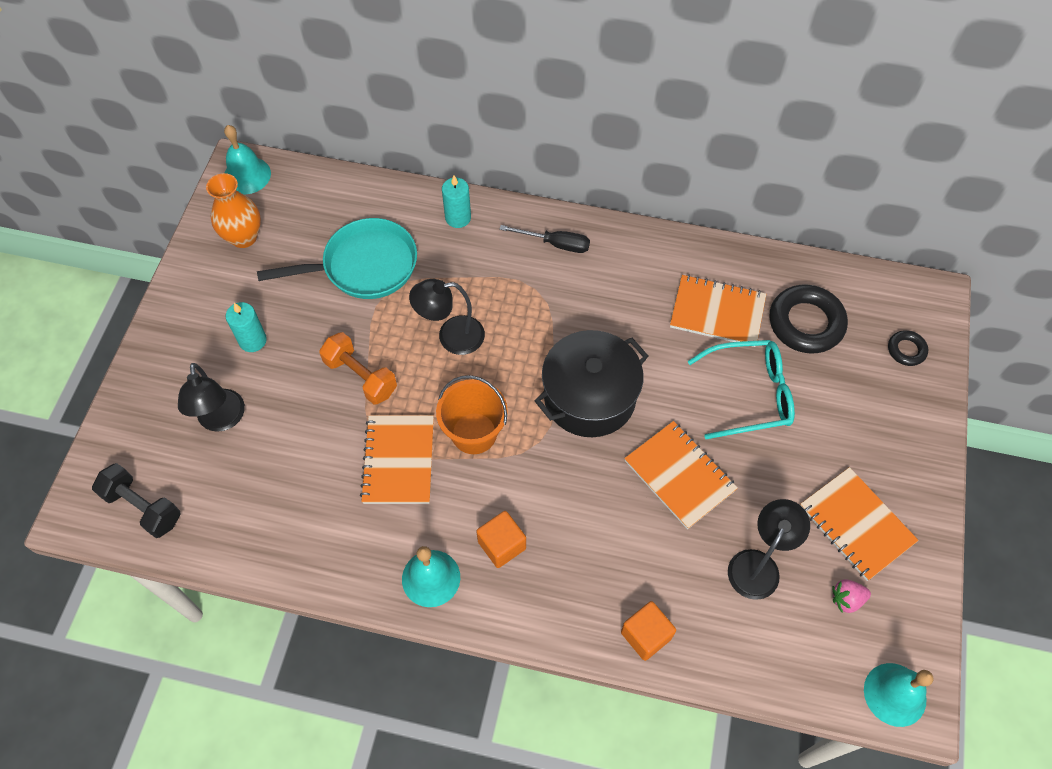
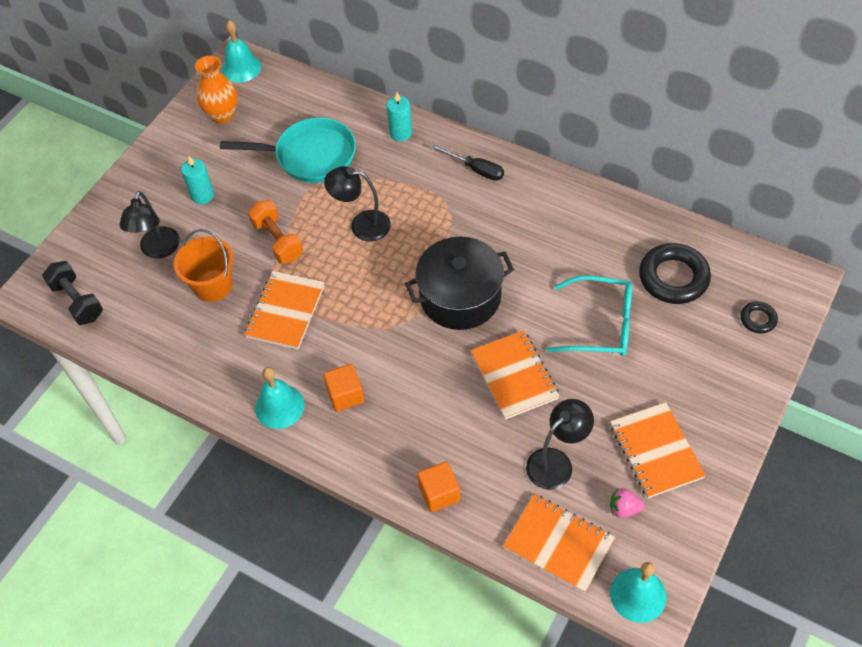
camera: 20 degrees right, 5 degrees down
orange bucket [436,375,508,454] -> orange bucket moved to [174,229,234,302]
orange notebook [670,275,766,347] -> orange notebook moved to [503,494,615,593]

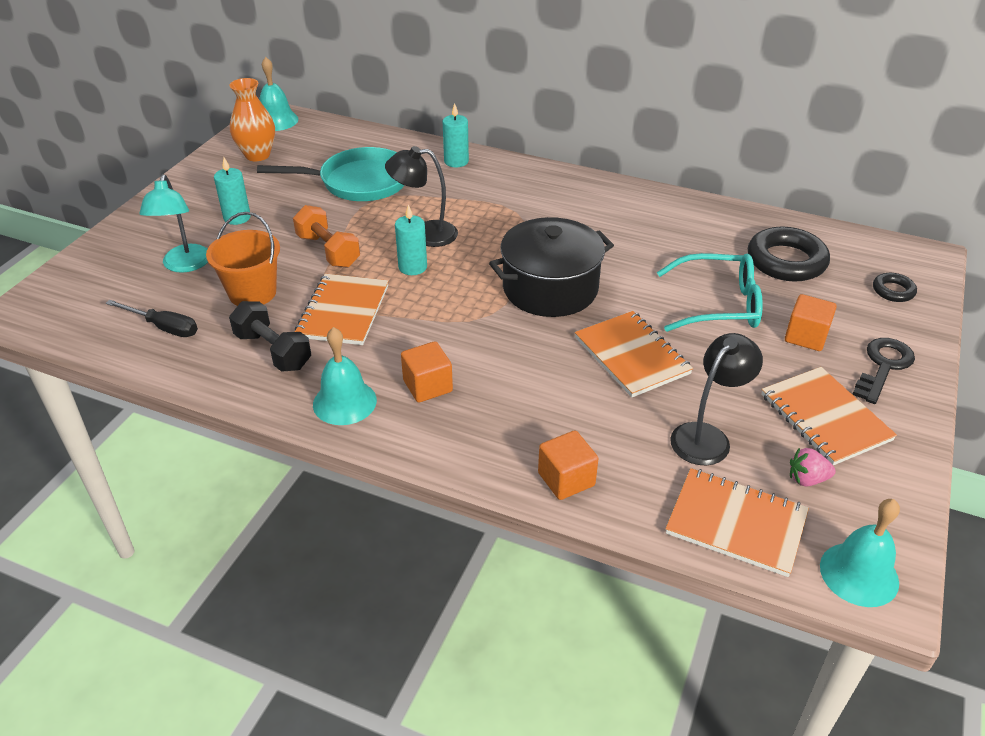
camera: 10 degrees left, 15 degrees down
black dumbbell [42,261,103,325] -> black dumbbell moved to [229,301,311,372]
black lamp [120,191,180,259] -> turquoise lamp [140,174,208,273]
black screwdriver [431,145,504,181] -> black screwdriver moved to [106,300,198,337]
none -> turquoise candle [395,204,427,275]
none -> orange cube [785,294,837,351]
none -> black key [852,338,915,404]

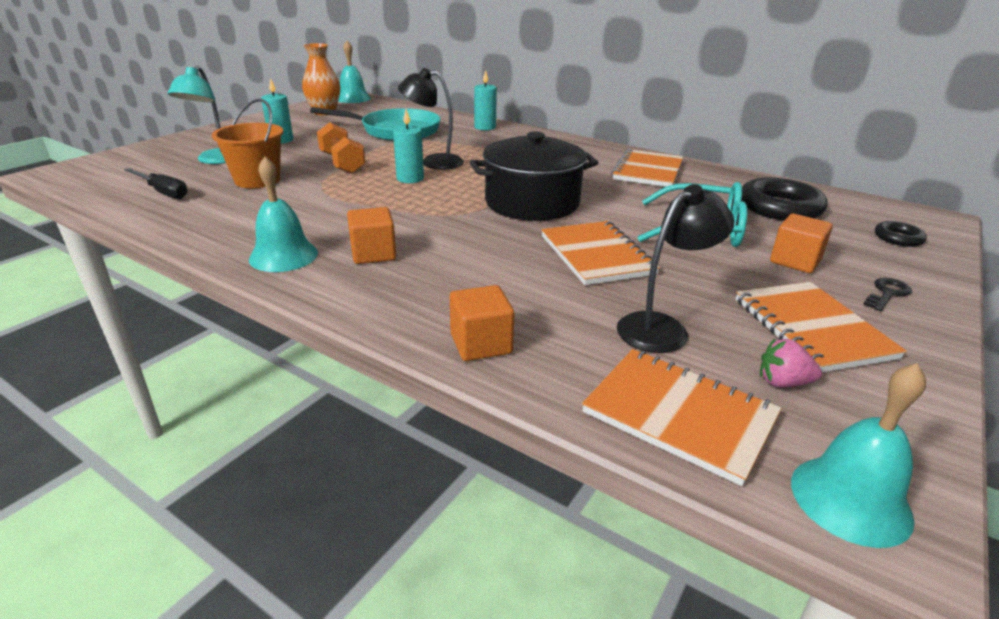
camera: 10 degrees right, 10 degrees down
black dumbbell [229,301,311,372] -> none
orange notebook [295,274,389,345] -> orange notebook moved to [611,149,683,187]
black key [852,338,915,404] -> black key [863,278,912,311], size x0.62

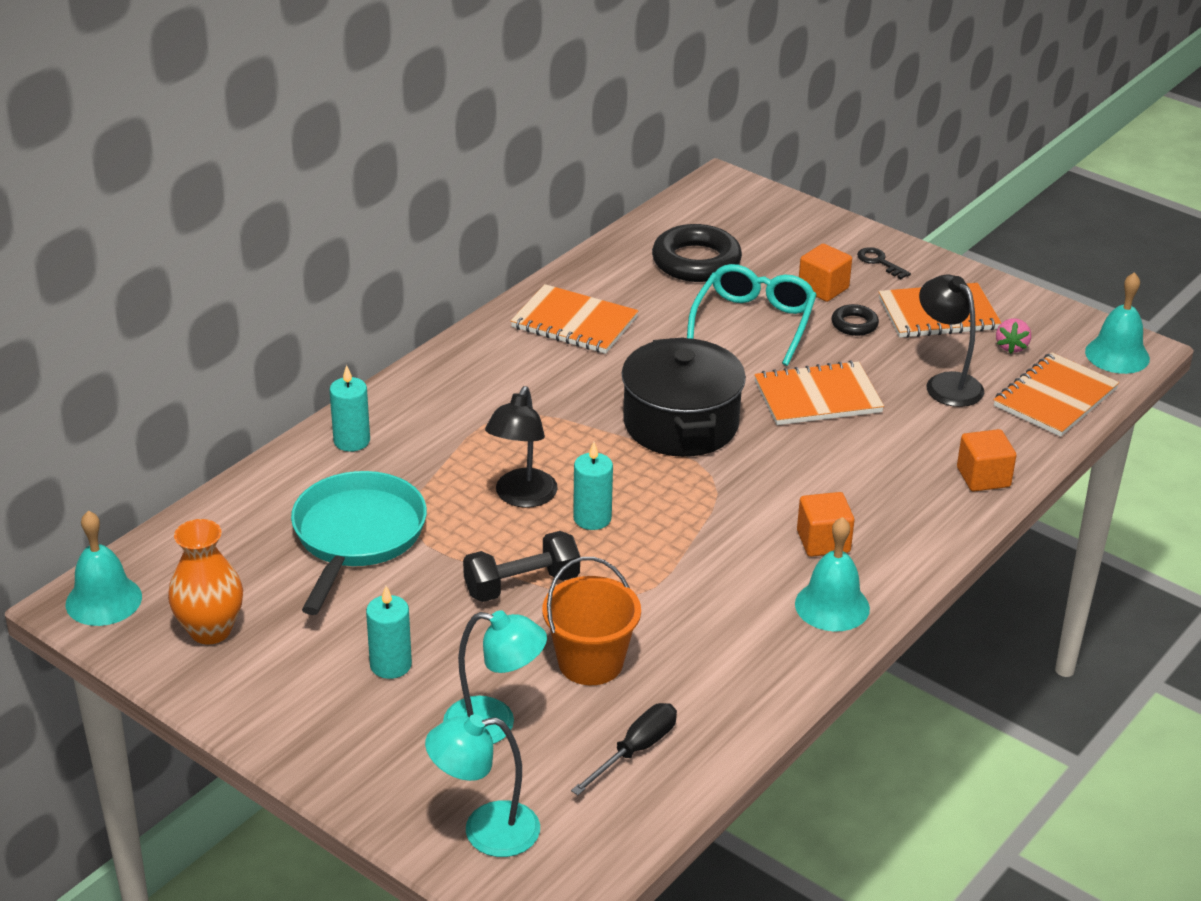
camera: 85 degrees left, 5 degrees up
orange dumbbell [317,122,366,174] -> black dumbbell [463,531,580,602]
black ring [875,221,927,247] -> black ring moved to [832,304,879,336]
none -> turquoise lamp [425,714,540,857]

